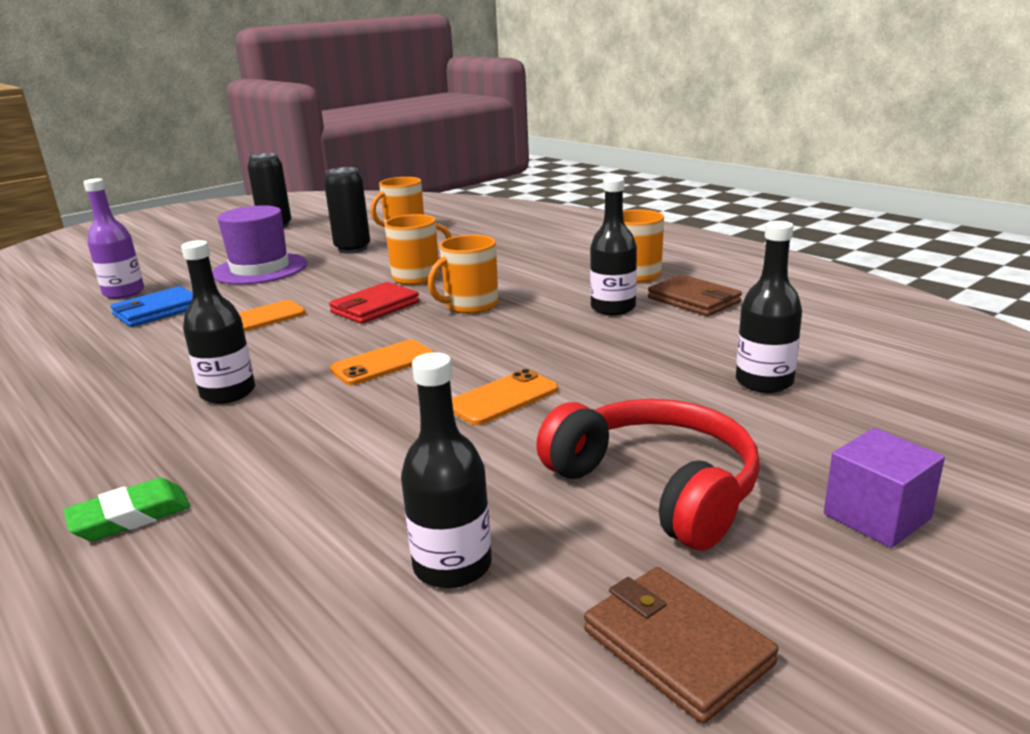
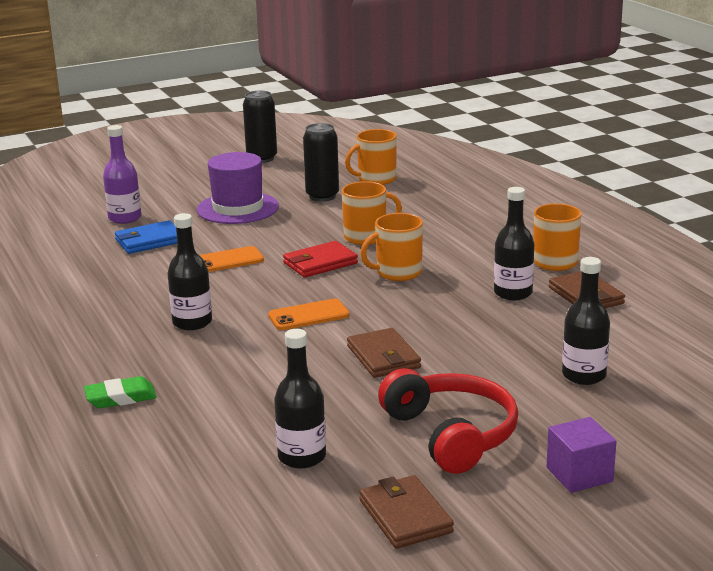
camera: 15 degrees right, 0 degrees up
orange phone [452,369,558,425] -> brown wallet [347,328,421,378]

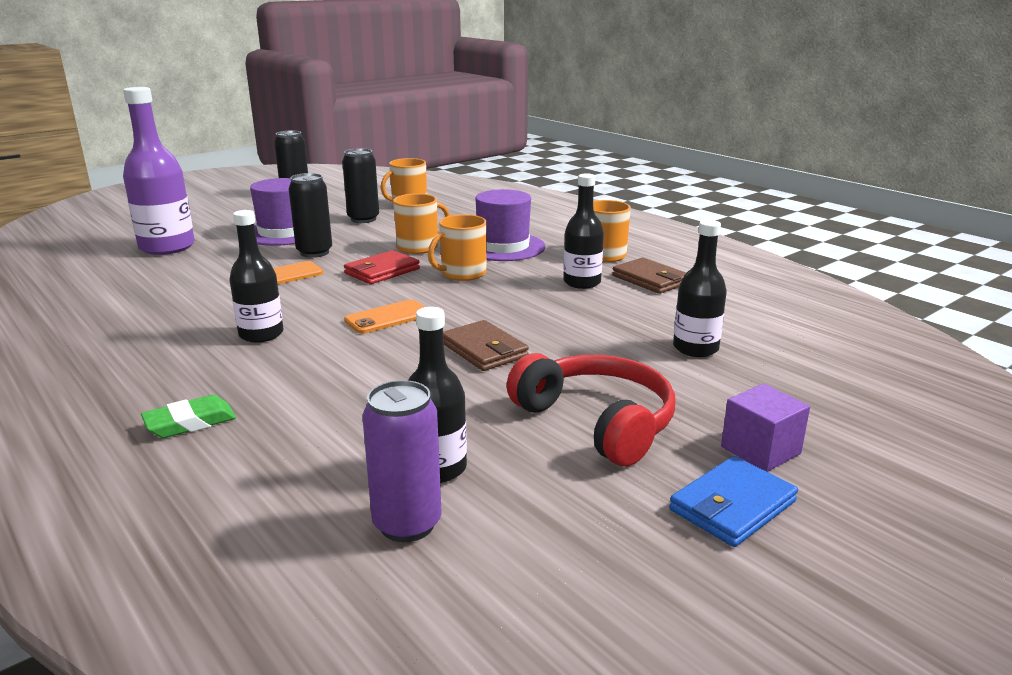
camera: 15 degrees left, 0 degrees up
purple bottle [103,125,141,224] -> purple bottle [123,87,195,255], size x1.59
blue wallet [115,220,177,254] -> blue wallet moved to [669,456,798,547]
brown wallet [359,475,454,549] -> none
none -> black can [289,173,332,258]
none -> purple can [362,380,442,542]
none -> purple hat [475,189,545,261]

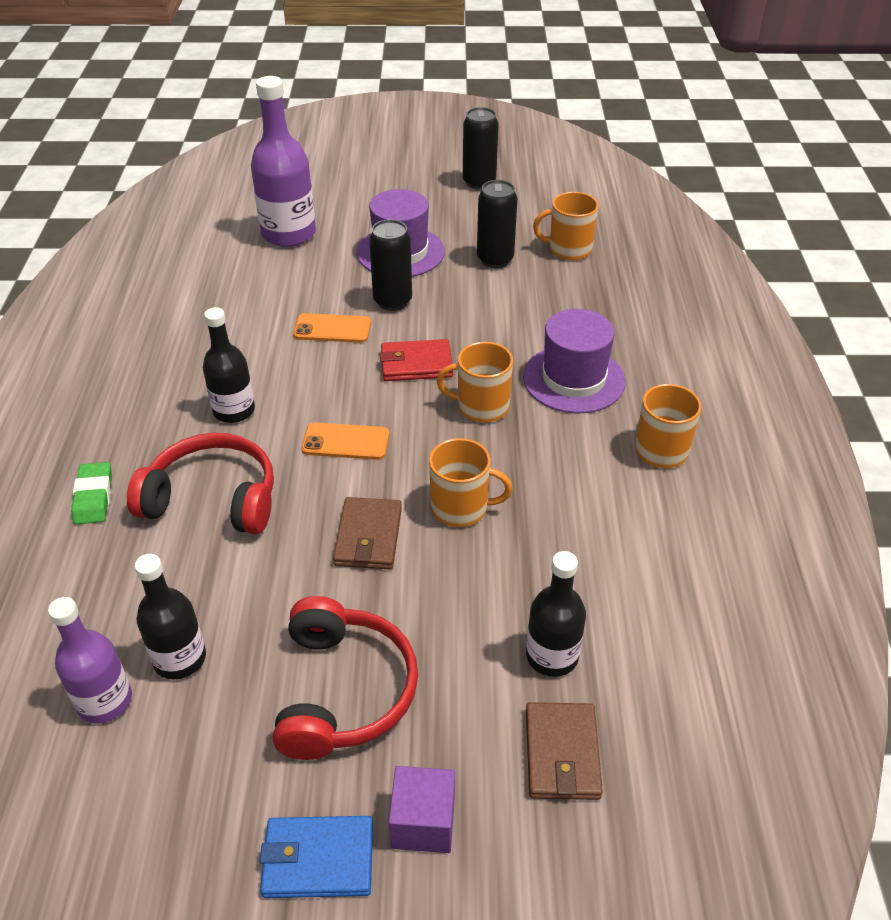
camera: 40 degrees right, 20 degrees up
green eraser [141,395,236,438] -> green eraser turned 75 degrees clockwise [71,462,112,524]
purple can [362,380,442,542] -> purple bottle [48,597,132,724]
orange mug [393,193,450,254] -> orange mug moved to [429,438,513,527]
black bottle [563,173,604,289] -> none
brown wallet [612,258,686,294] -> brown wallet moved to [526,702,603,800]
none -> red headphones [127,433,274,534]

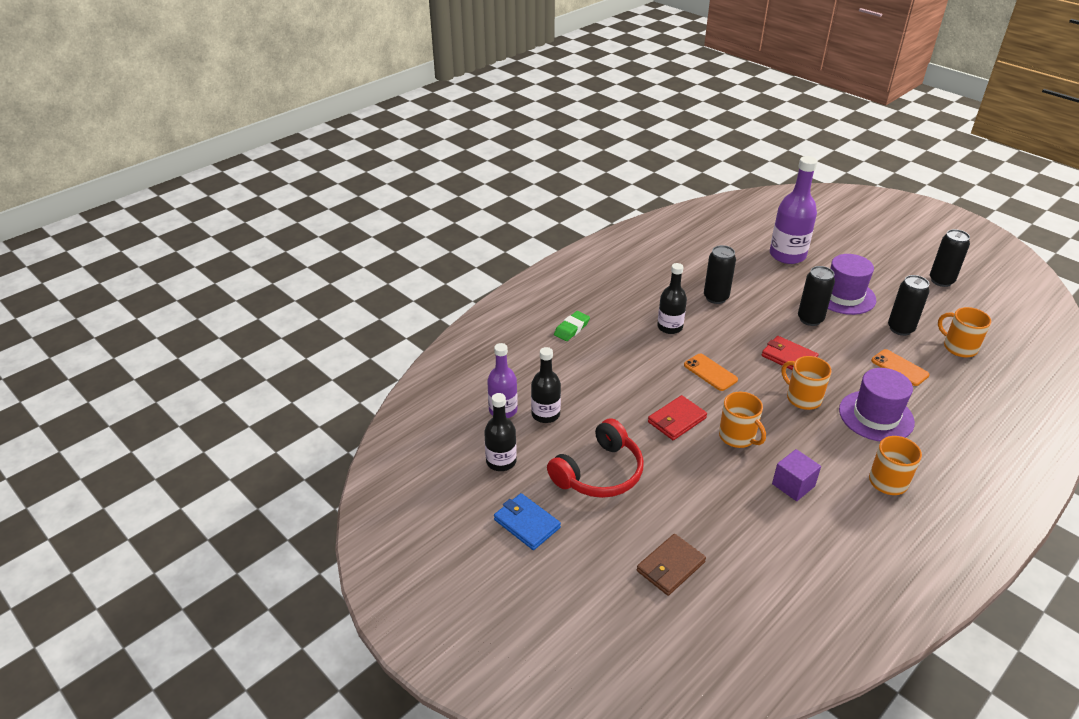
camera: 45 degrees right, 5 degrees down
red headphones [127,433,274,534] -> none
orange phone [293,313,371,343] -> orange phone moved to [871,349,930,386]
brown wallet [333,497,402,569] -> red wallet [648,395,707,440]
purple cube [389,766,455,853] -> purple cube moved to [772,449,821,501]
black bottle [526,551,586,677] -> black bottle moved to [484,393,517,471]
none -> black can [704,245,736,304]

